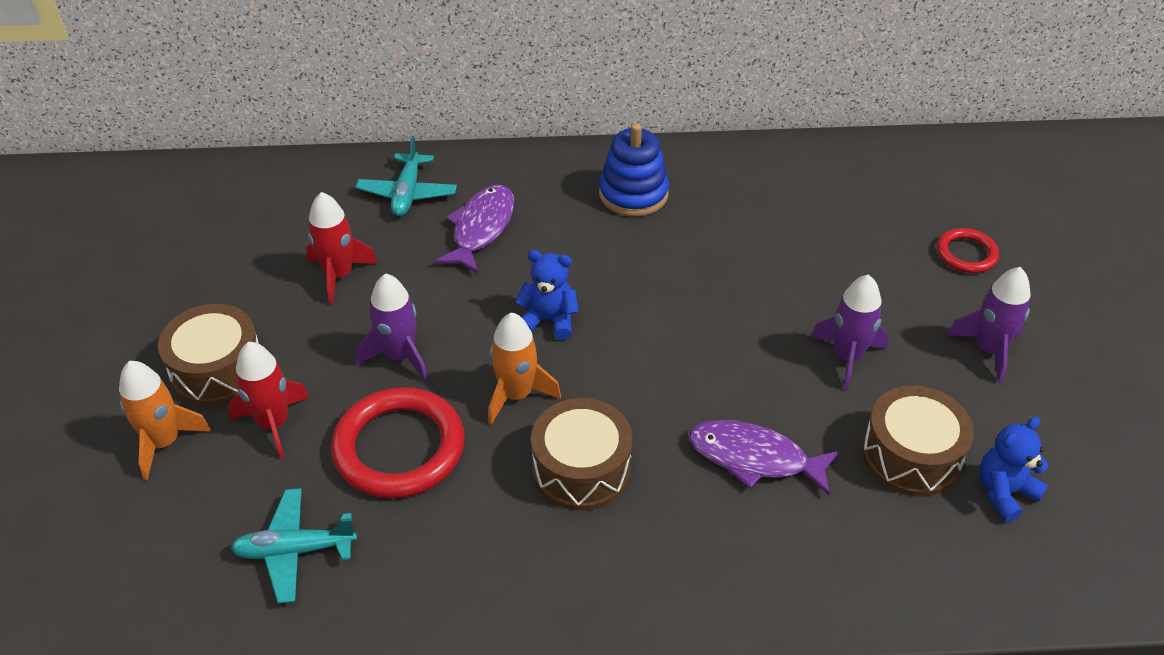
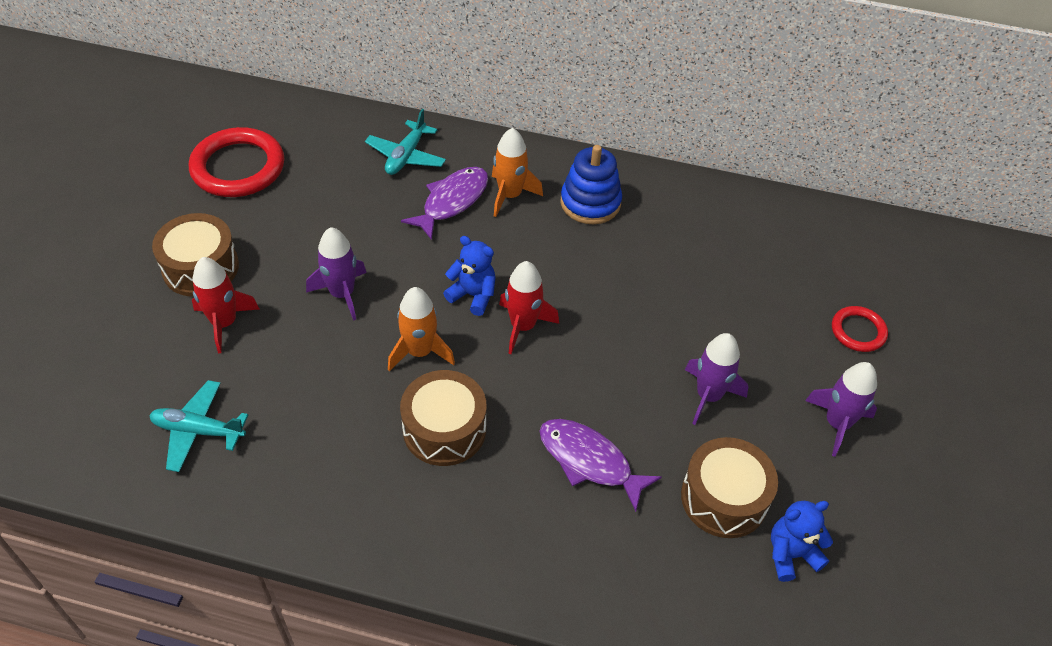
camera: 15 degrees right, 5 degrees up
orange rocket [119,361,211,480] -> orange rocket moved to [492,128,543,217]
red rocket [306,192,378,305] -> red rocket moved to [499,261,559,354]
red ring [331,387,465,498] -> red ring moved to [189,127,284,197]

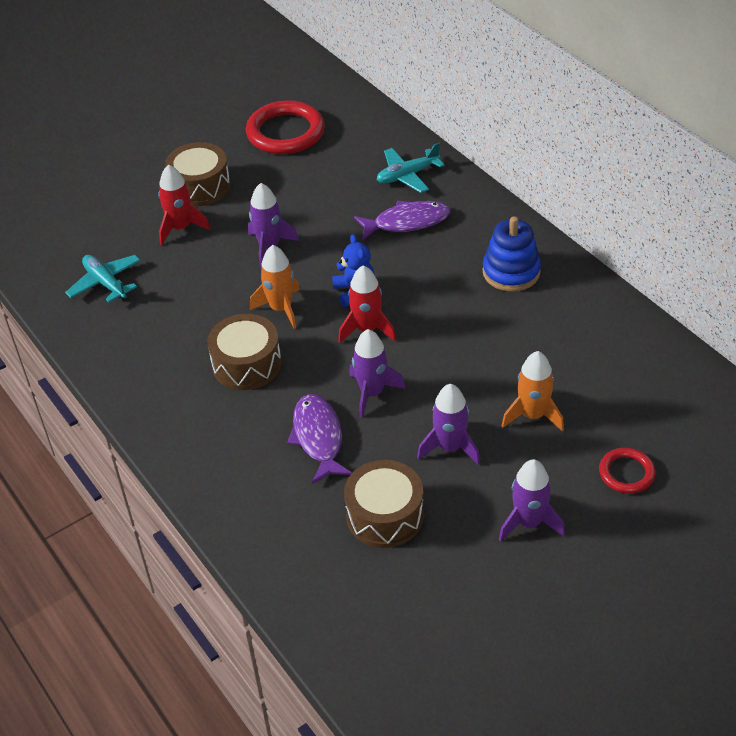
camera: 45 degrees right, 5 degrees down
orange rocket [492,128,543,217] -> orange rocket moved to [502,351,564,432]
blue teddy bear [771,501,833,582] -> none
none -> purple rocket [349,329,406,418]

